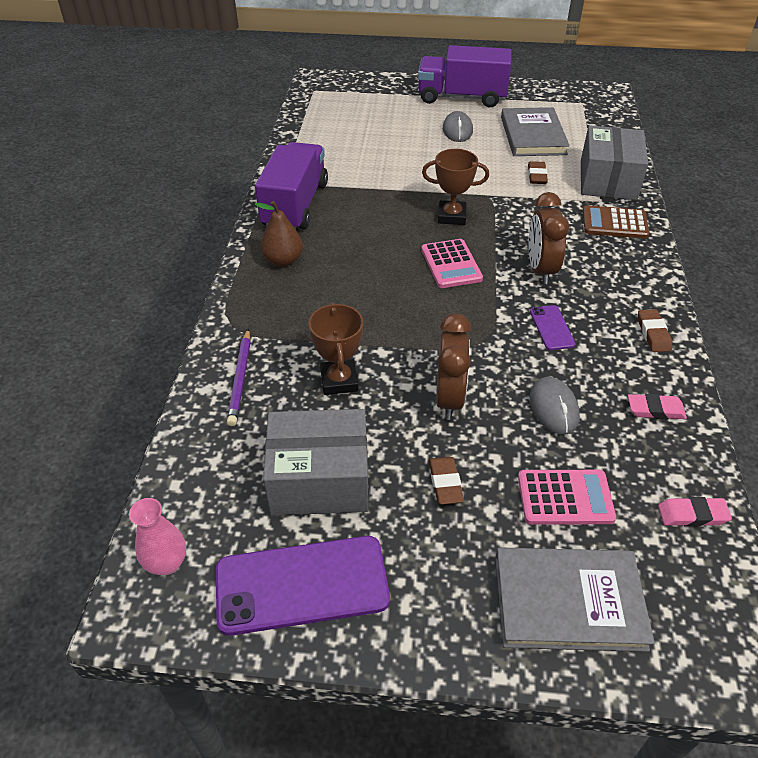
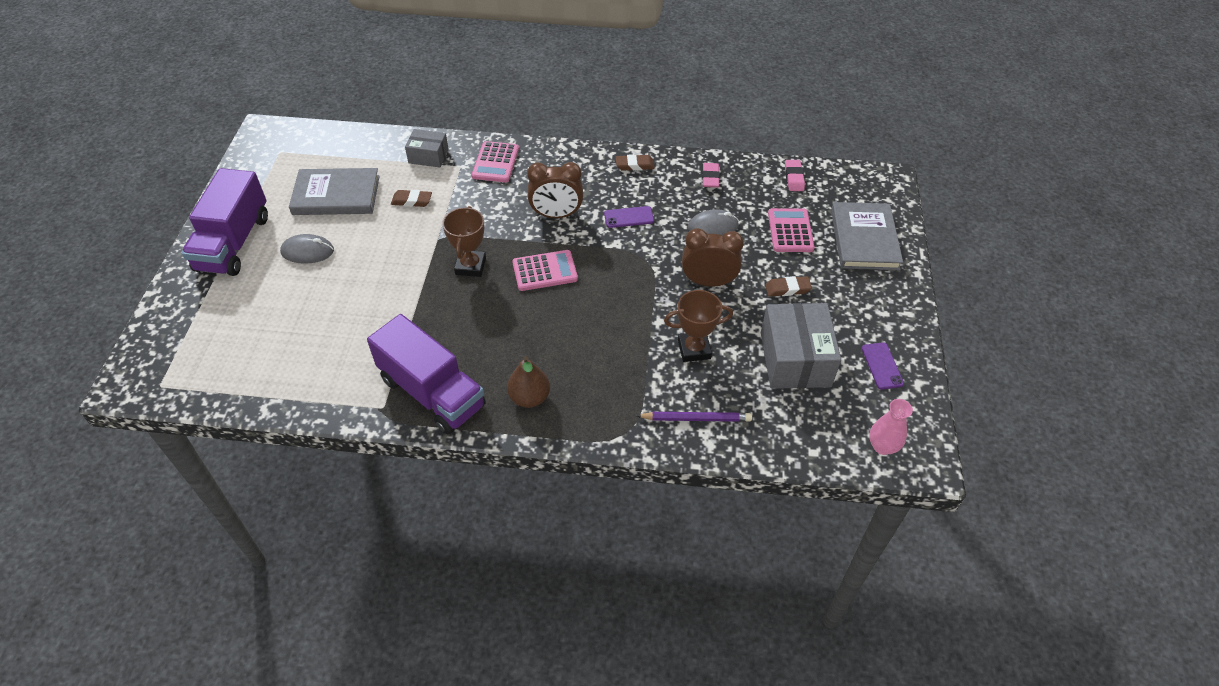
camera: 90 degrees left, 5 degrees up
purple phone [216,536,390,636] -> purple phone [862,342,904,390], size x0.48
purple truck [255,142,328,230] -> purple truck turned 150 degrees counterclockwise [367,314,486,434]
grey box [581,126,648,200] -> grey box [405,129,449,168], size x0.56
brown calculator [583,205,650,238] -> pink calculator [472,141,519,182]

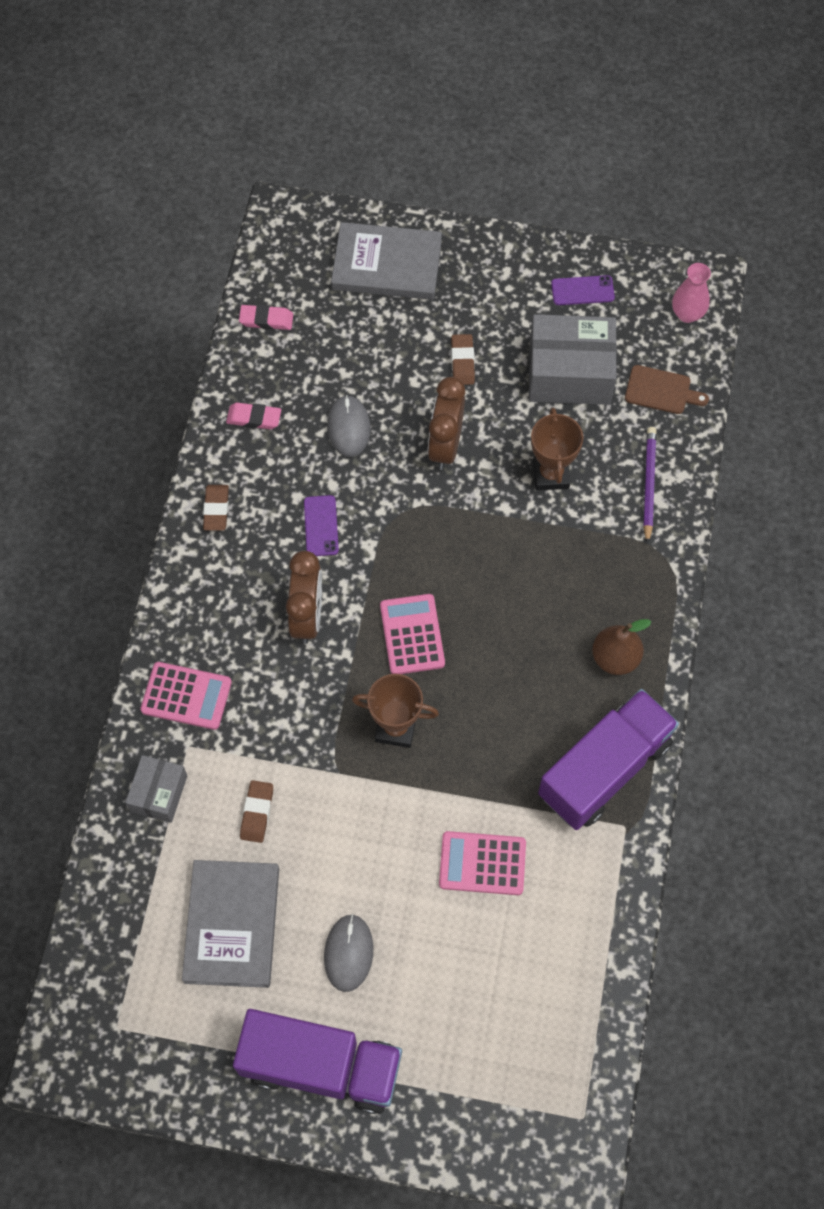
camera: 85 degrees left, 15 degrees up
pink calculator [768,208,814,252] -> pink calculator moved to [439,831,526,895]
none -> brown cutting board [625,365,709,414]

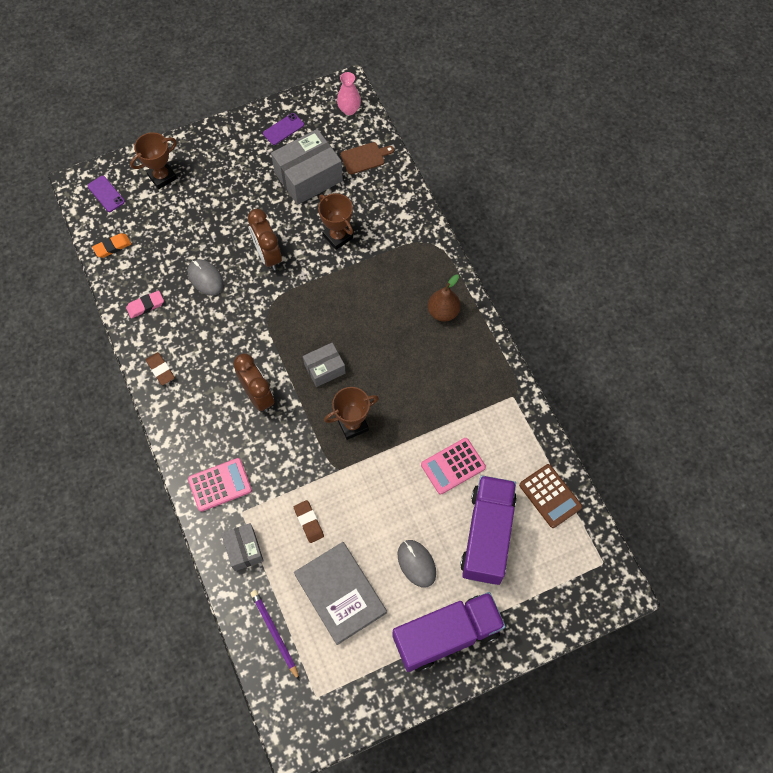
camera: 35 degrees left, 0 degrees up
pink eraser [239,305,293,330] -> orange eraser [92,233,132,258]
purple phone [304,495,339,556] -> purple phone moved to [87,176,125,212]
grey book [331,222,442,300] -> brown trophy [130,132,177,189]
pink calculator [380,594,445,674] -> grey box [303,343,346,387]
brown eraser [451,334,475,385] -> none
purple truck [538,689,679,830] -> purple truck moved to [460,475,517,585]
purple pencil [643,427,657,544] -> purple pencil moved to [250,590,300,681]
none -> brown calculator [519,464,582,528]

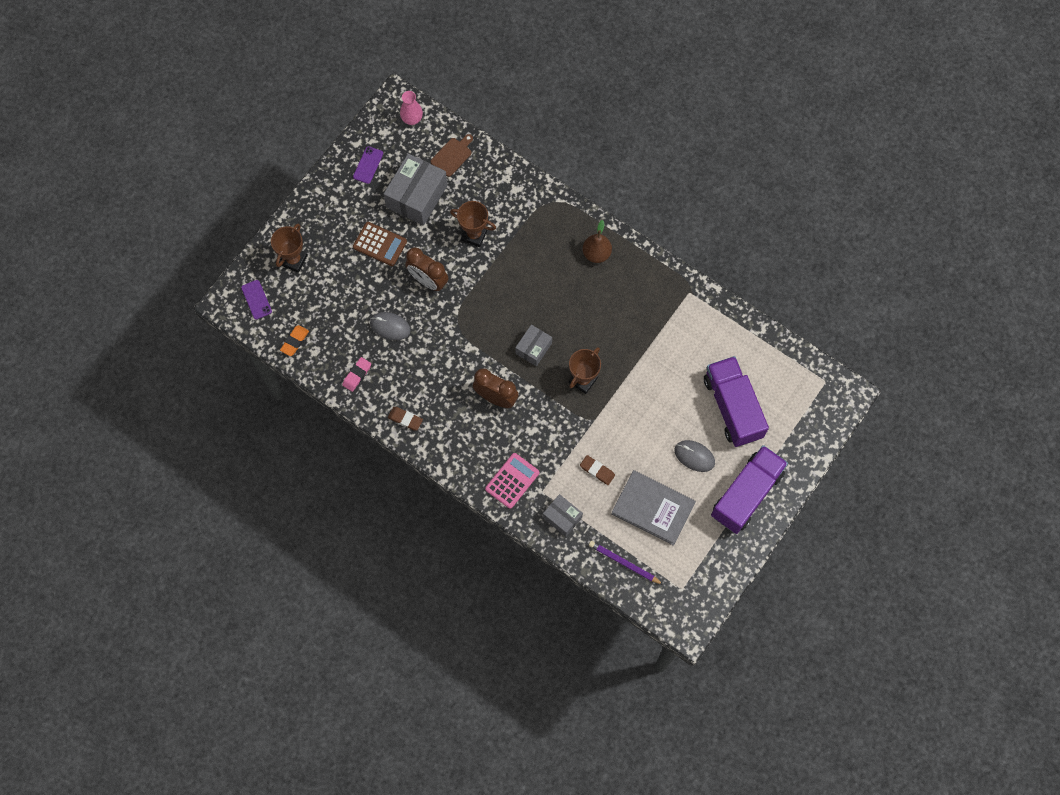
camera: 30 degrees left, 5 degrees up
purple phone [87,176,125,212] -> purple phone turned 45 degrees clockwise [241,280,272,319]
pink calculator [421,438,486,494] -> none
brown calculator [519,464,582,528] -> brown calculator moved to [353,222,407,266]

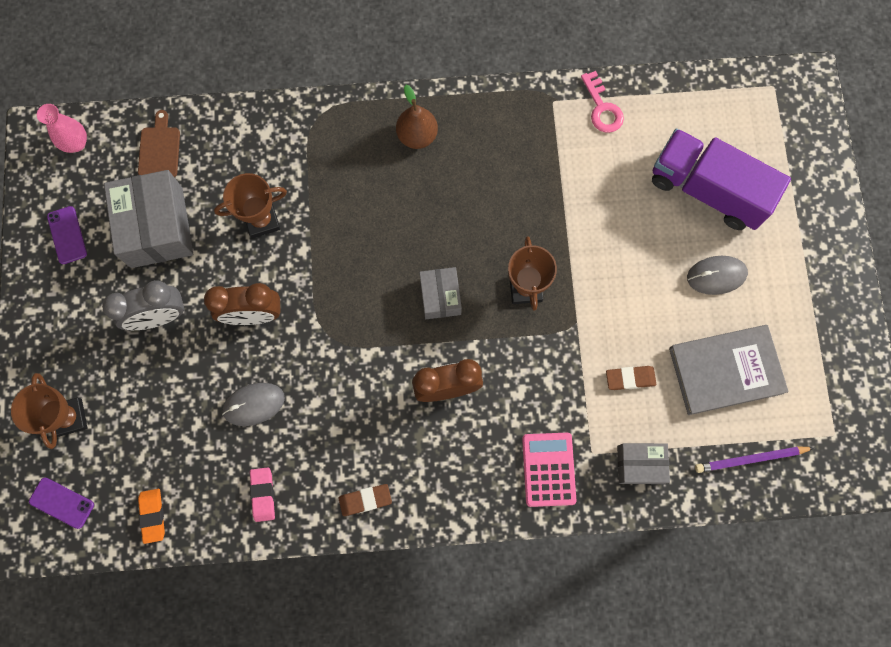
camera: 40 degrees left, 5 degrees up
brown calculator [353,222,407,266] -> grey clock [102,280,185,330]
purple truck [711,445,788,534] -> none
none -> pink key [581,71,624,133]

